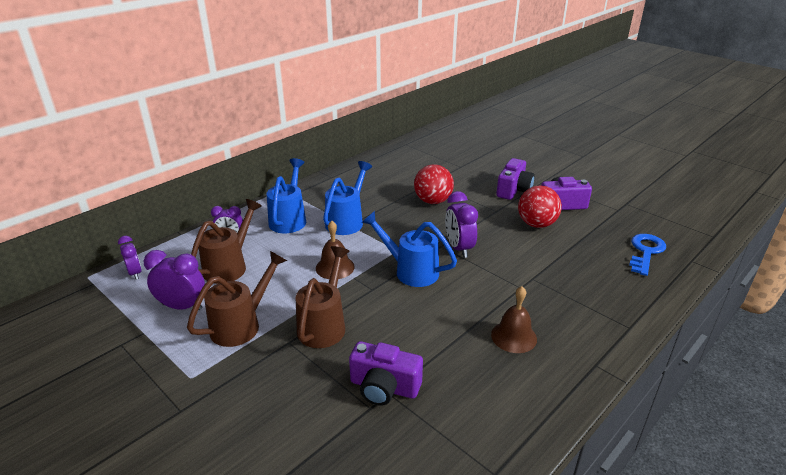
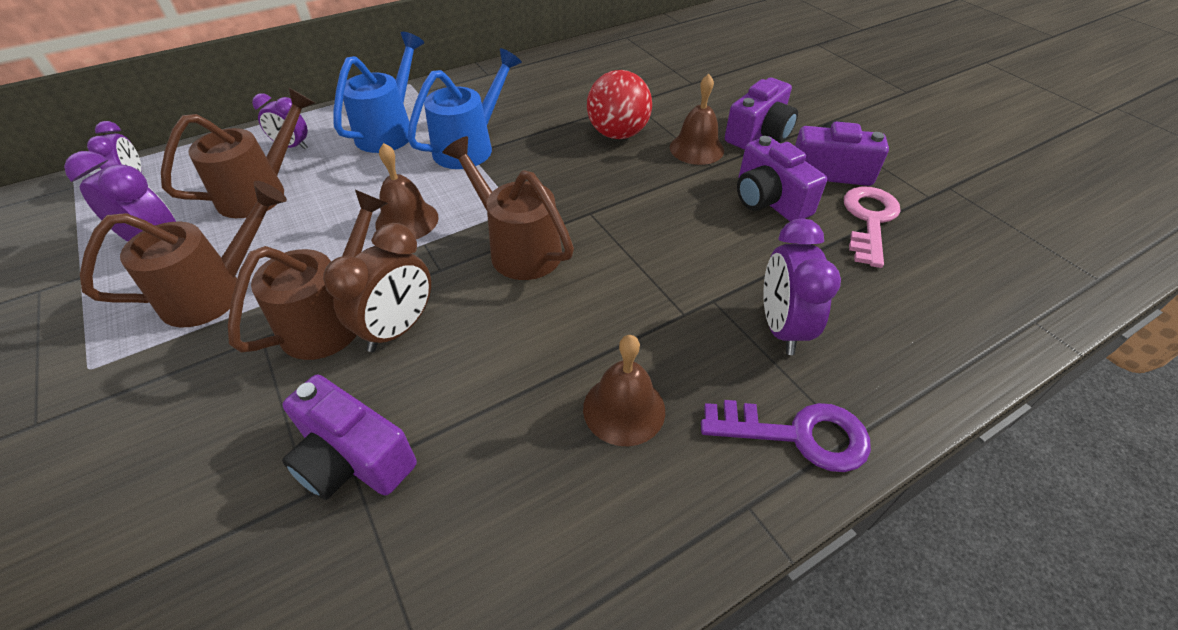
camera: 15 degrees right, 15 degrees up
blue watering can [361,211,457,287] -> brown watering can [442,136,574,280]
purple clock [445,191,478,258] -> purple clock moved to [763,218,841,355]
red ball [518,186,562,228] -> purple camera [737,136,827,222]
blue key [629,234,666,276] -> none
none -> brown clock [323,223,431,352]
none -> brown bell [670,74,724,165]
none -> purple key [701,400,871,472]
none -> pink key [844,186,900,268]

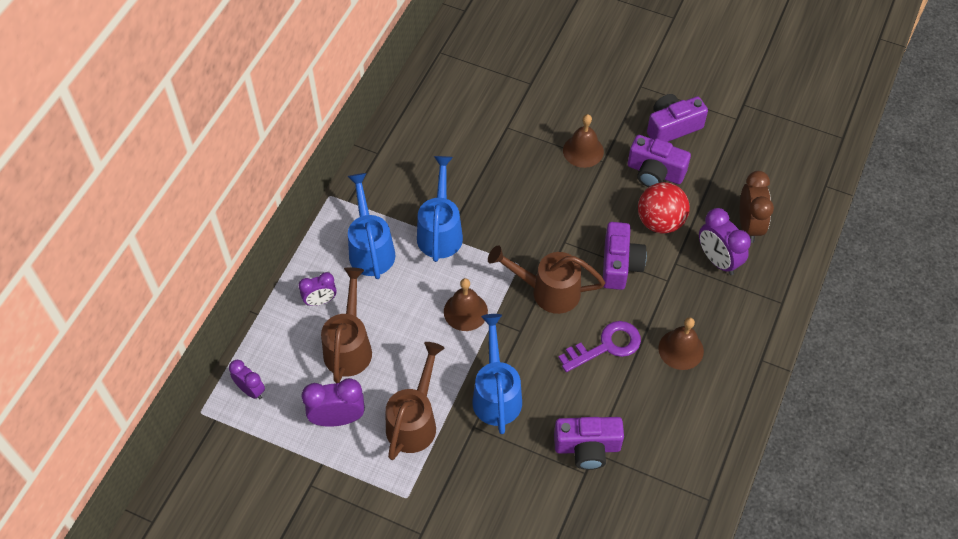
camera: 35 degrees left, 10 degrees up
brown watering can [228,190,388,360] -> blue watering can [472,314,522,434]
brown clock [323,223,431,352] -> brown clock moved to [740,171,774,243]
red ball [587,70,652,139] -> red ball moved to [638,182,690,234]
purple key [701,400,871,472] -> purple key moved to [559,321,641,372]
purple camera [725,78,798,149] -> purple camera moved to [603,222,647,290]
pink key [844,186,900,268] -> none

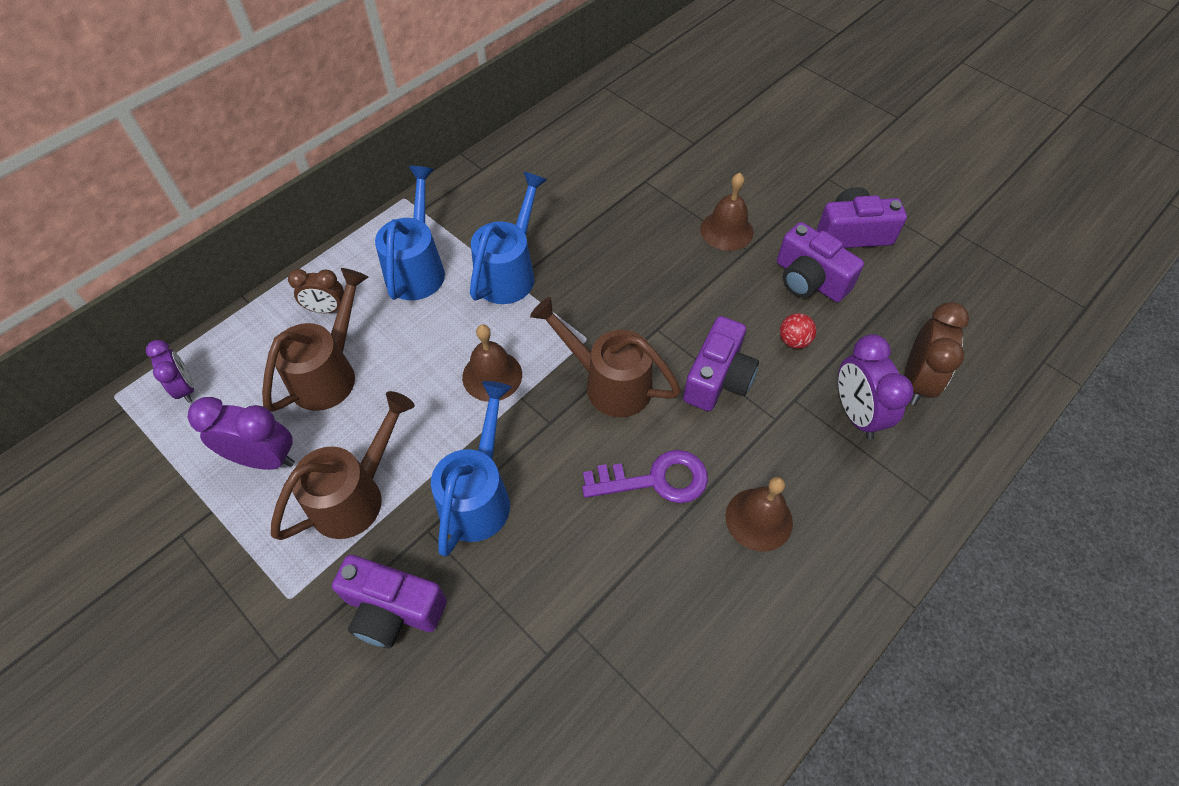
camera: 20 degrees right, 0 degrees up
purple clock [298,272,337,306] -> brown clock [288,269,344,313]
purple camera [554,417,624,470] -> purple camera moved to [332,555,447,648]
red ball [638,182,690,234] -> red ball [780,313,816,349], size x0.50

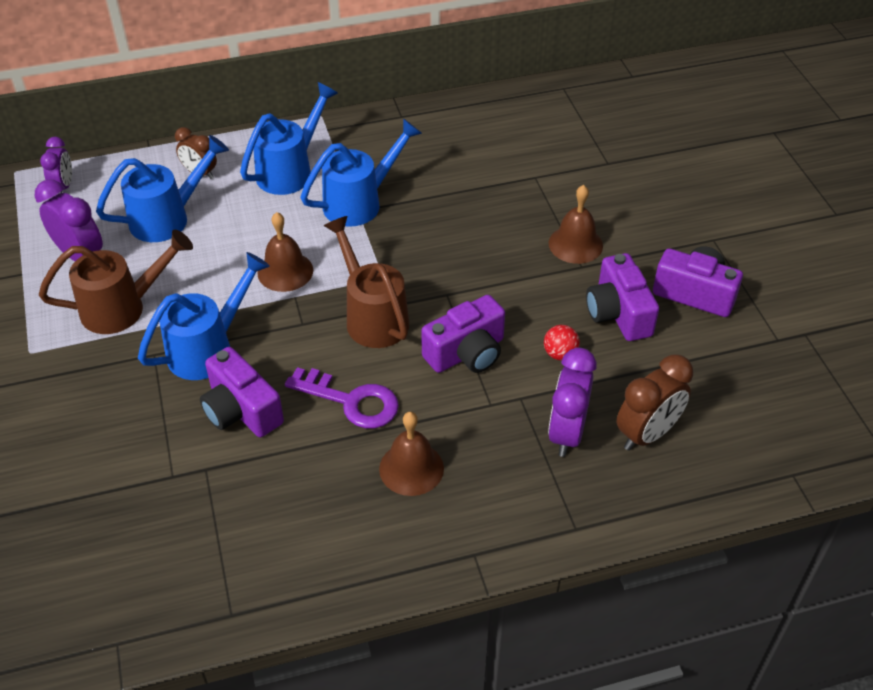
camera: 30 degrees right, 10 degrees down
brown watering can [262,268,369,412] -> blue watering can [96,135,229,242]
purple camera [332,555,447,648] -> purple camera moved to [200,347,284,437]

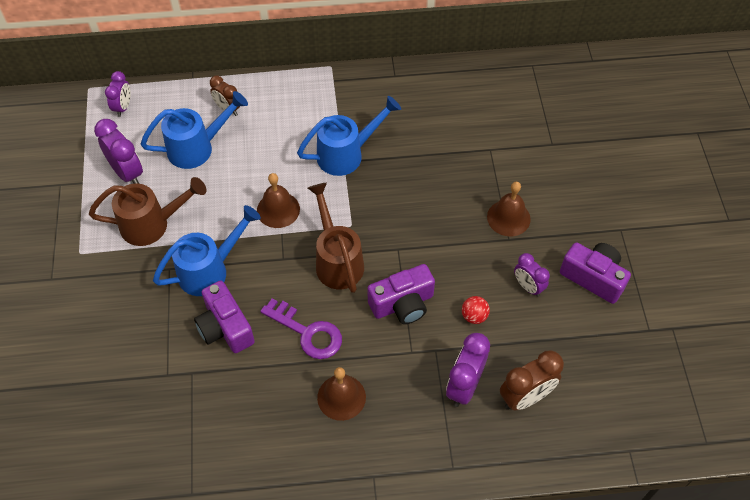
camera: 10 degrees right, 10 degrees up
blue watering can [240,82,338,195] -> none
purple camera [586,253,659,341] -> purple clock [514,253,550,297]

